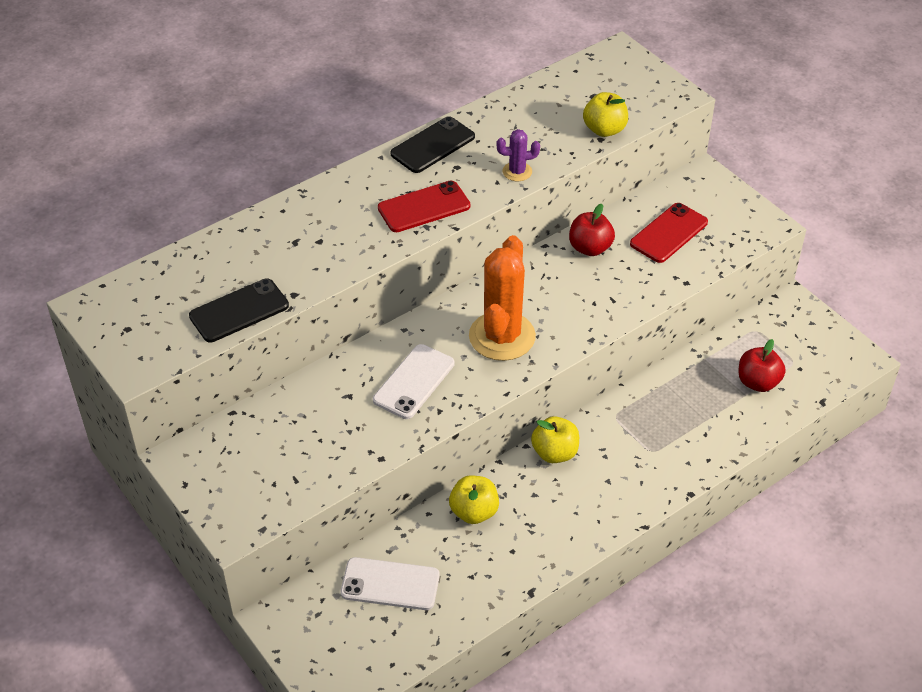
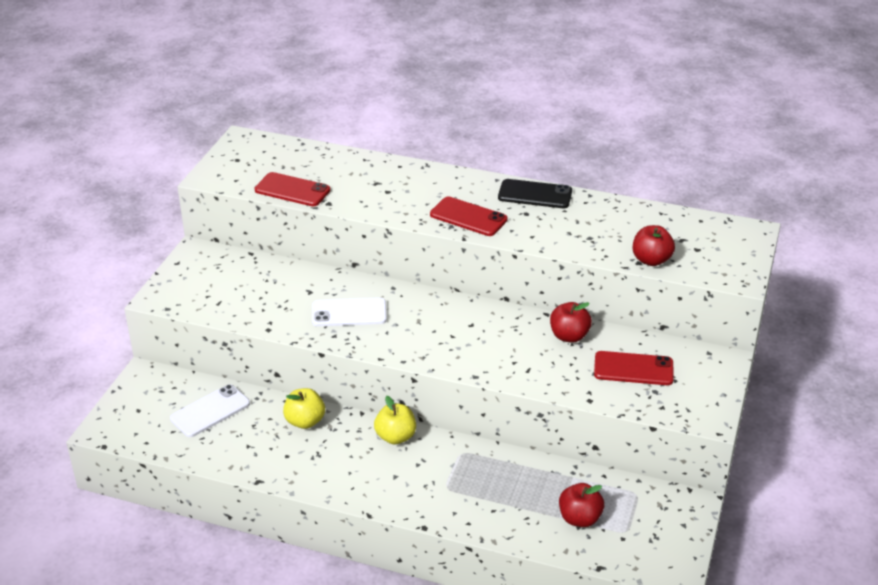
camera: 55 degrees right, 10 degrees down
black phone [189,279,289,342] -> red phone [255,172,330,206]
white phone [340,557,440,610] -> white phone turned 75 degrees clockwise [170,384,250,437]
orange cactus [469,235,536,361] -> none
purple cactus [496,129,540,181] -> none
yellow apple [583,92,628,137] -> red apple [633,225,675,266]

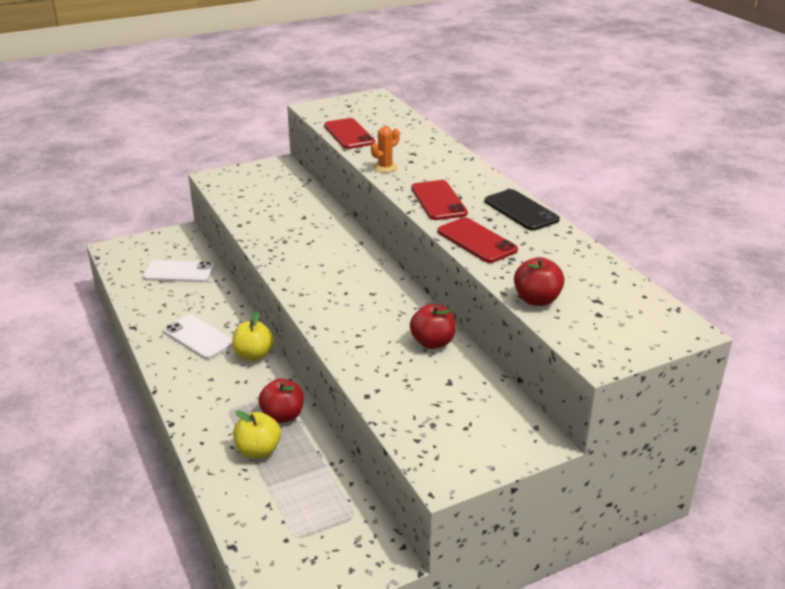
camera: 45 degrees right, 5 degrees down
yellow apple [283,388,325,429] -> yellow apple moved to [233,410,281,459]
white phone [312,298,387,327] -> white phone moved to [163,315,232,359]
red apple [559,483,604,527] -> red apple moved to [259,378,304,423]
red phone [594,351,674,385] -> red phone moved to [438,217,518,263]
none -> orange cactus [371,126,400,173]

